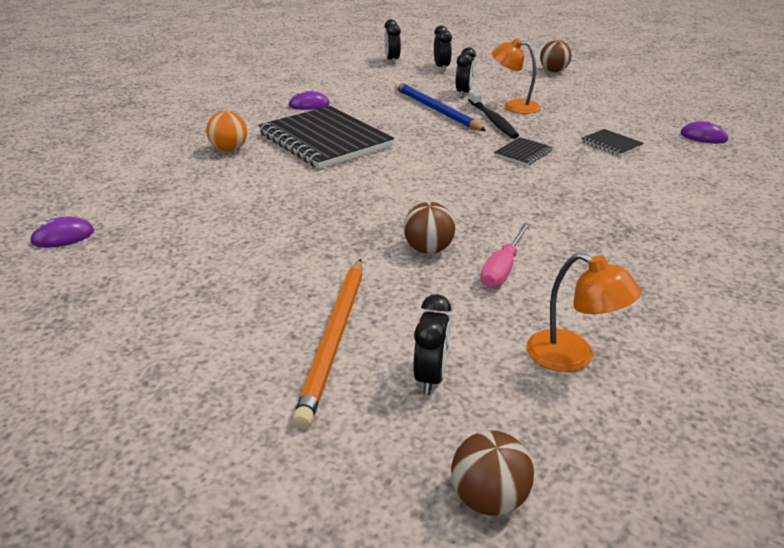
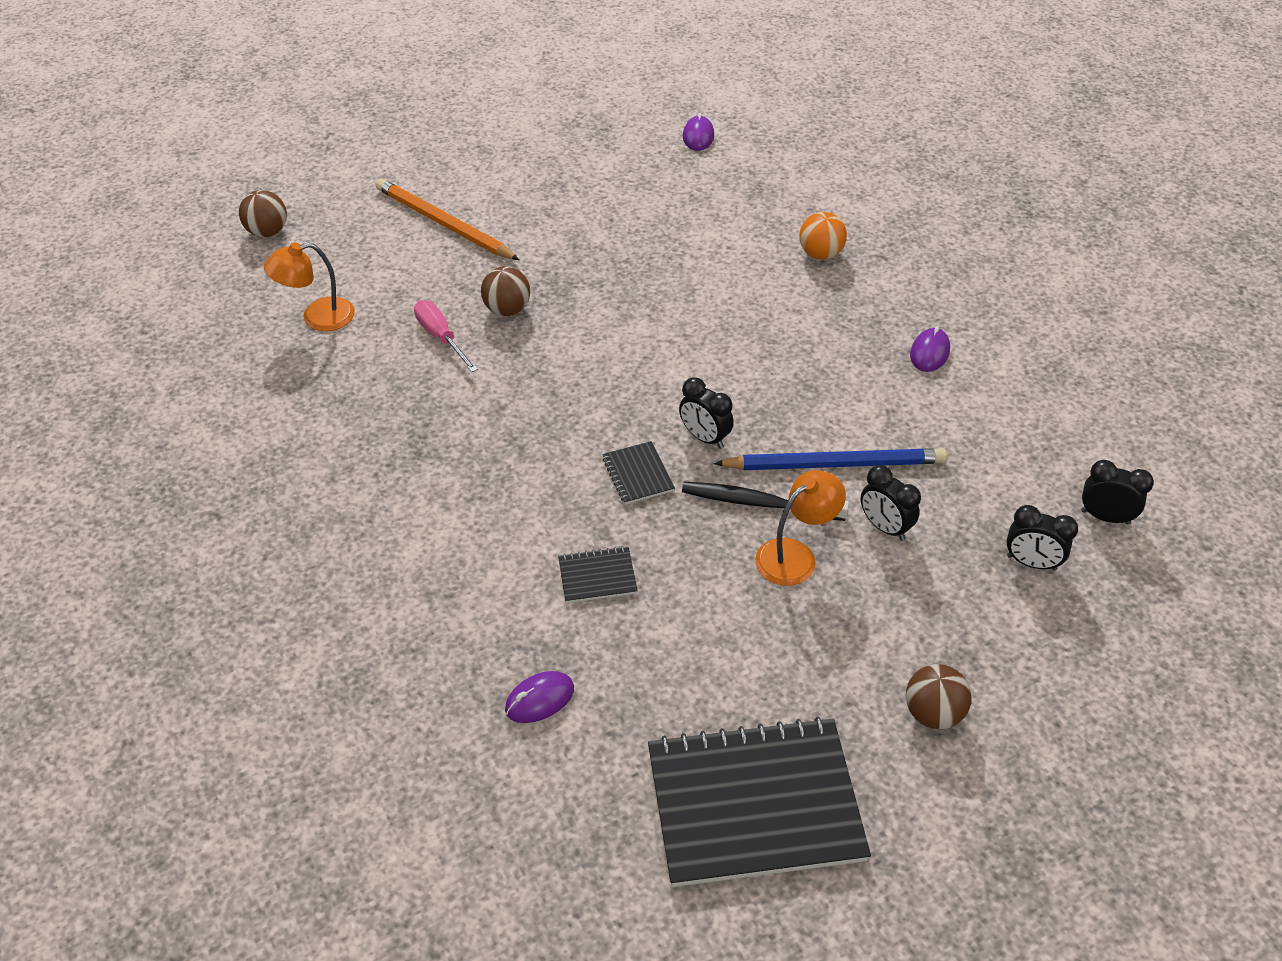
camera: 120 degrees right, 15 degrees up
black notebook [258,106,394,169] -> black notebook moved to [648,717,871,887]
black clock [413,294,451,395] -> black clock moved to [679,377,734,449]

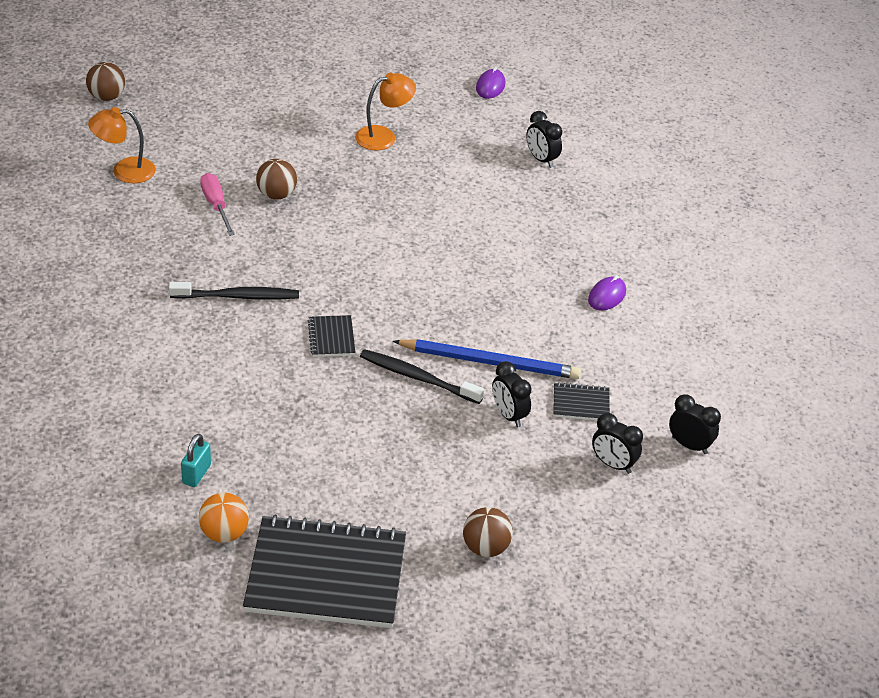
camera: 10 degrees right, 5 degrees down
orange pencil [375,178,519,260] -> none
purple mouse [505,671,574,723] -> turquoise padlock [181,434,211,487]
black notebook [558,546,638,603] -> black notebook moved to [553,382,610,420]
black clock [679,377,734,449] -> black clock moved to [526,111,562,168]
orange lamp [755,470,846,586] -> orange lamp moved to [355,73,416,150]
orange ball [799,212,847,260] -> orange ball moved to [199,493,249,543]
none -> black toothbrush [169,282,299,300]

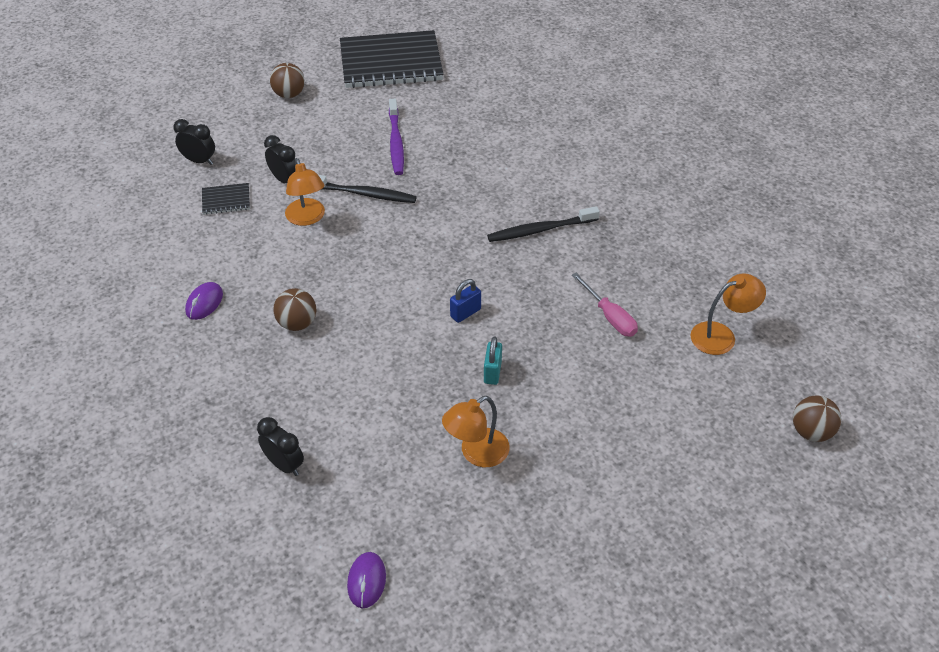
camera: 170 degrees right, 5 degrees up
turquoise padlock [181,434,211,487] -> turquoise padlock moved to [484,337,502,385]
orange ball [199,493,249,543] -> none
brown ball [256,159,297,200] -> brown ball moved to [273,288,316,331]
black notebook [308,315,356,357] -> none
blue pencil [393,339,581,379] -> orange lamp [285,158,325,226]
black clock [669,394,721,454] -> none
none -> purple toothbrush [389,99,404,175]
none -> blue padlock [450,279,481,323]

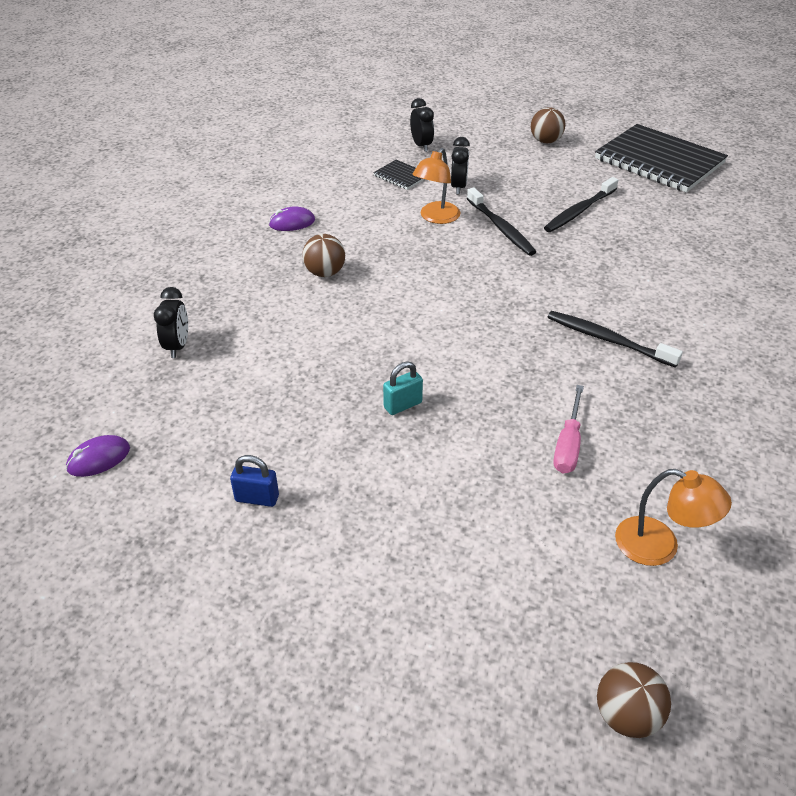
camera: 50 degrees right, 5 degrees down
purple toothbrush [389,99,404,175] -> black toothbrush [544,177,618,232]
orange lamp [442,396,510,467] -> none
blue padlock [450,279,481,323] -> blue padlock moved to [230,455,279,507]

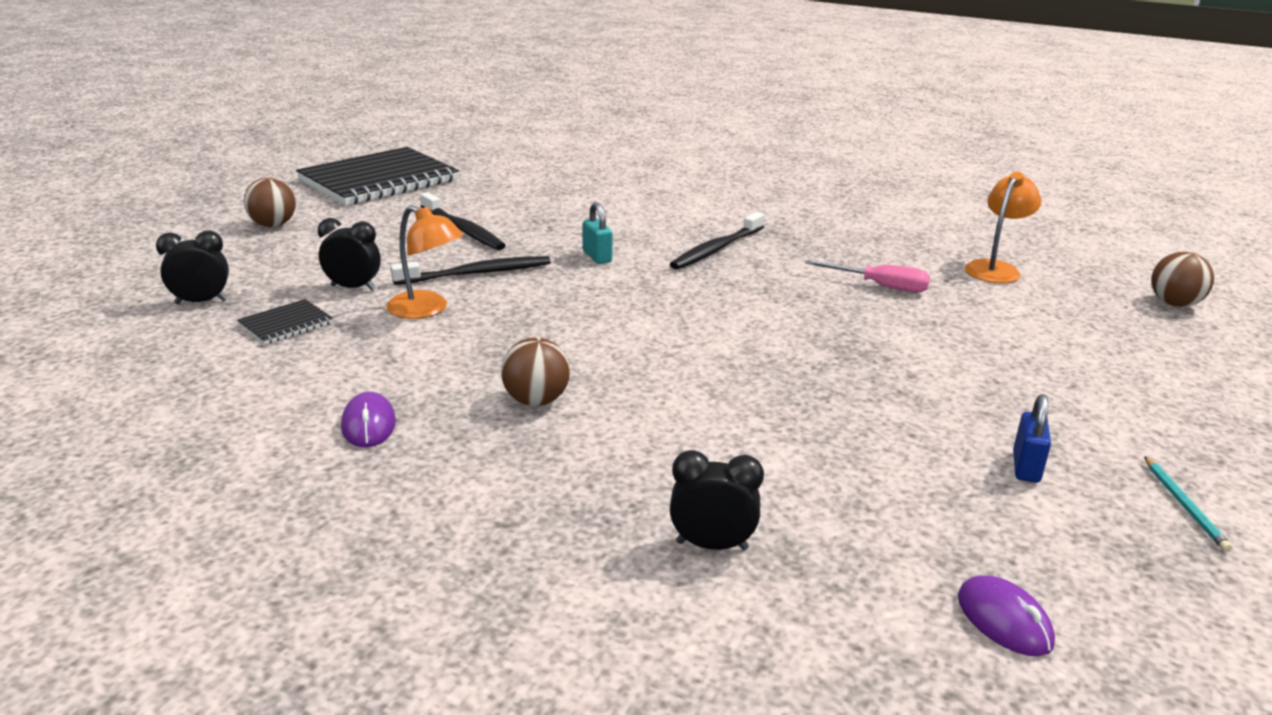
camera: 85 degrees left, 15 degrees down
turquoise padlock [383,361,423,415] -> turquoise padlock moved to [583,202,613,264]
none -> turquoise pencil [1144,456,1233,552]

